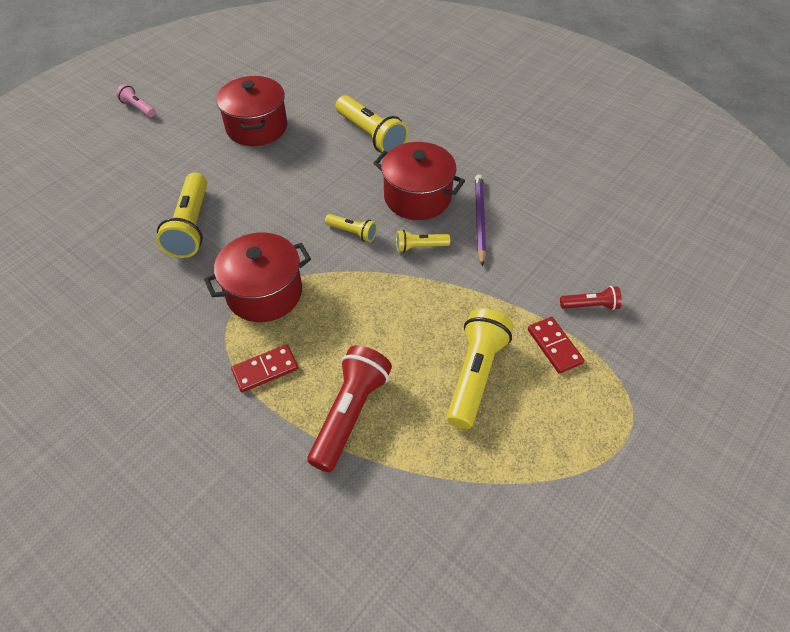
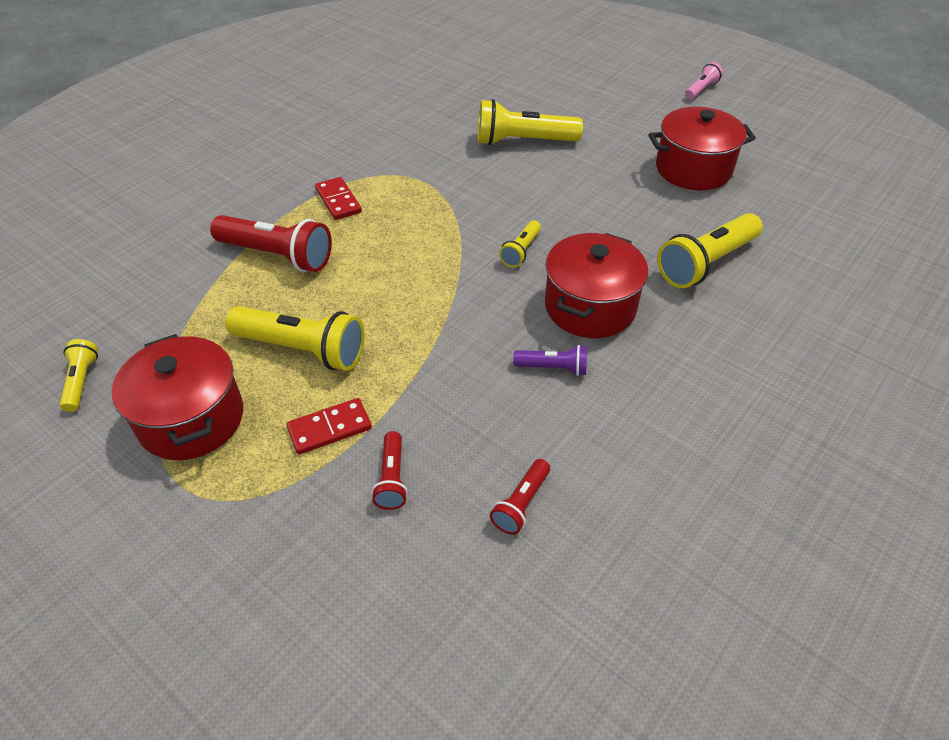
camera: 90 degrees right, 5 degrees down
red pot [204,233,311,322] -> red pot moved to [112,334,243,460]
yellow flashlight [396,230,450,252] -> yellow flashlight moved to [60,339,98,412]
purple pencil [475,174,486,266] -> purple flashlight [514,345,587,376]
none -> red flashlight [490,459,550,535]

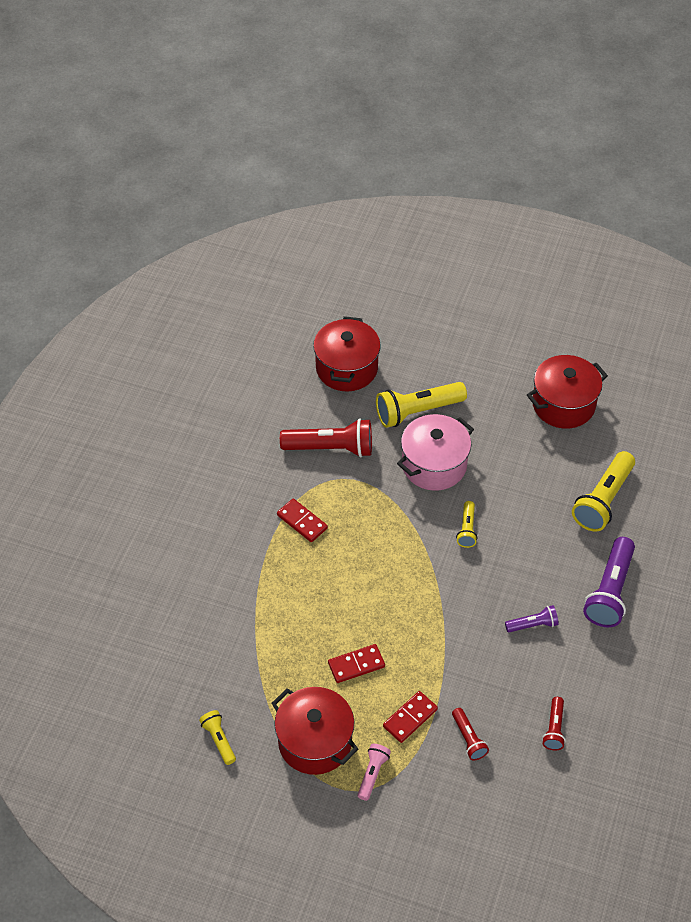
camera: 20 degrees left, 5 degrees up
red flashlight [210,215,332,272] -> red flashlight moved to [280,418,372,457]
yellow flashlight [226,306,365,371] -> red domino [328,644,385,683]
red pot [545,233,648,338] -> red pot moved to [313,316,381,391]
pink flashlight [685,62,723,99] -> pink flashlight moved to [357,744,391,801]
none -> pink pot [397,414,474,491]
none -> purple flashlight [583,537,635,627]

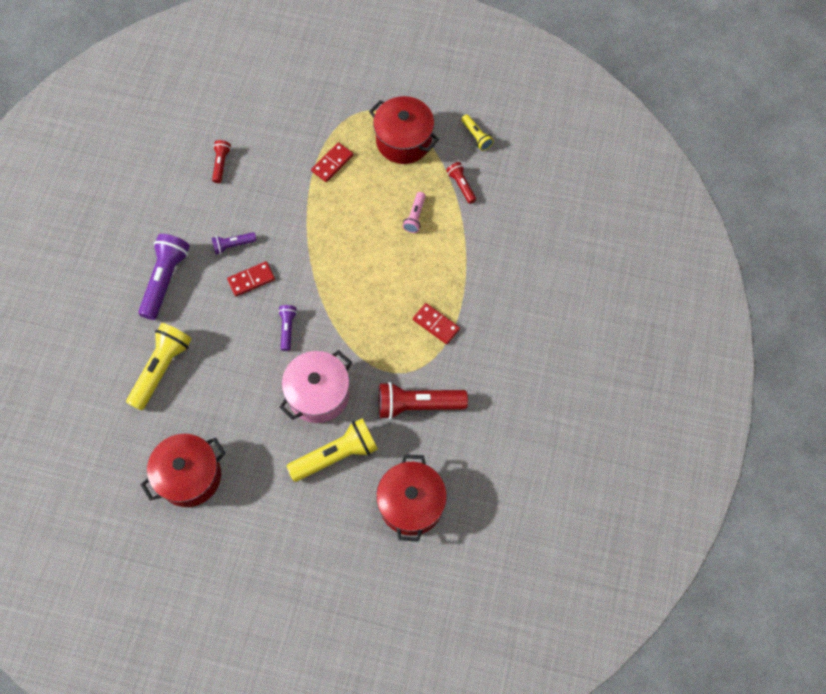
camera: 175 degrees right, 15 degrees up
red domino [328,644,385,683] -> red domino moved to [227,261,275,297]
pink flashlight [357,744,391,801] -> pink flashlight moved to [403,192,426,233]
red flashlight [452,708,489,760] -> red flashlight moved to [446,162,476,204]
yellow flashlight [456,501,478,548] -> purple flashlight [278,305,297,351]

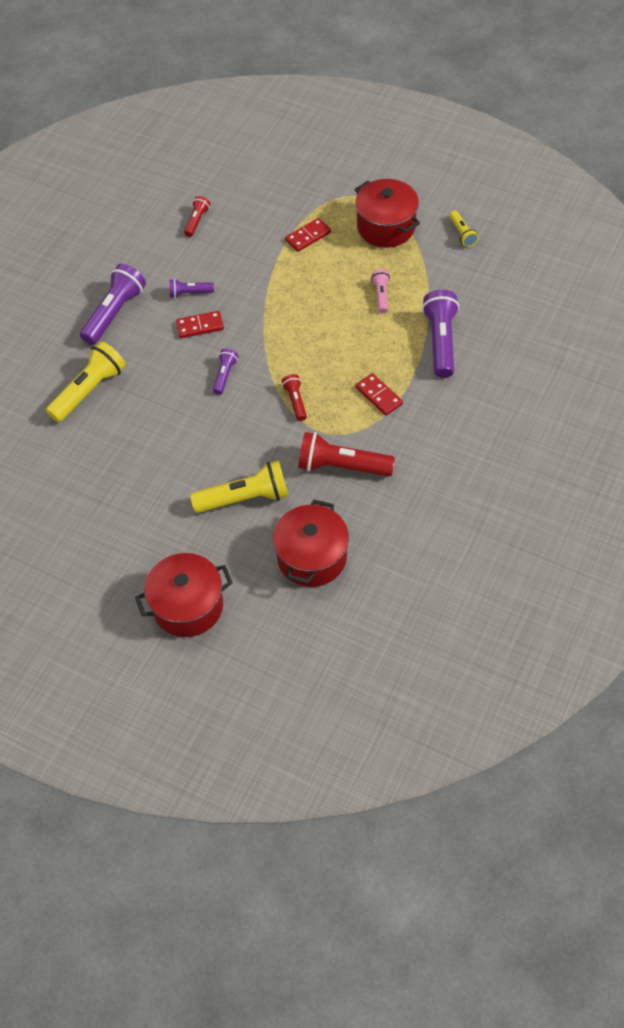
camera: 15 degrees right, 10 degrees down
red pot [141,434,226,507] -> red pot moved to [135,553,233,637]
pink pot [279,350,352,423] -> none
pink flashlight [403,192,426,233] -> pink flashlight turned 150 degrees clockwise [371,269,390,314]
red flashlight [446,162,476,204] -> red flashlight moved to [281,374,307,421]
none -> purple flashlight [422,290,459,378]

